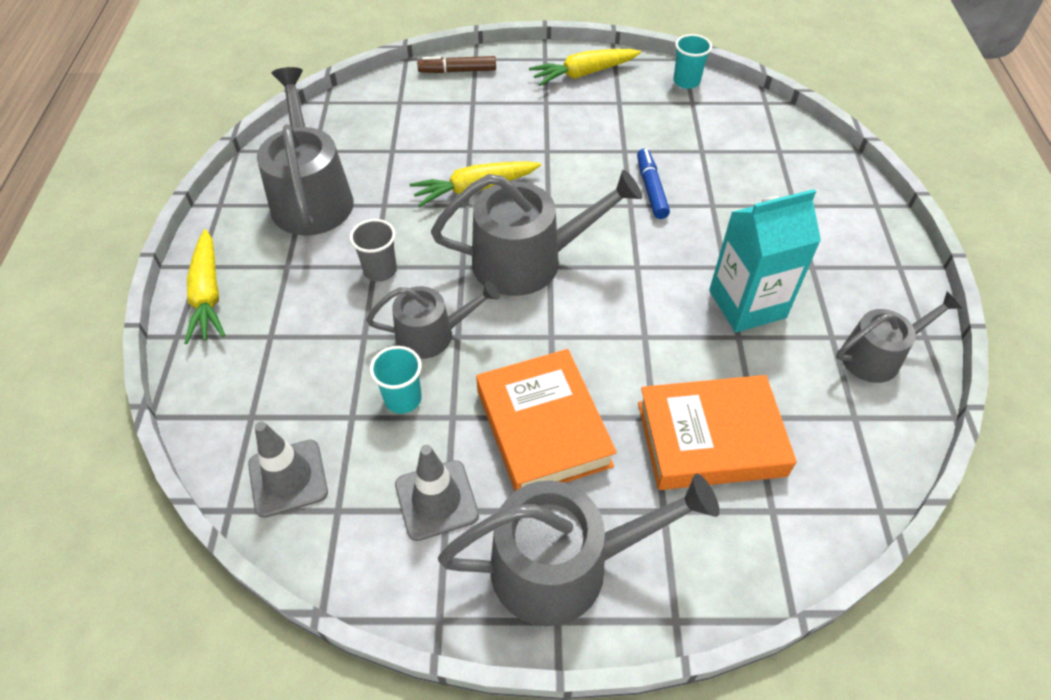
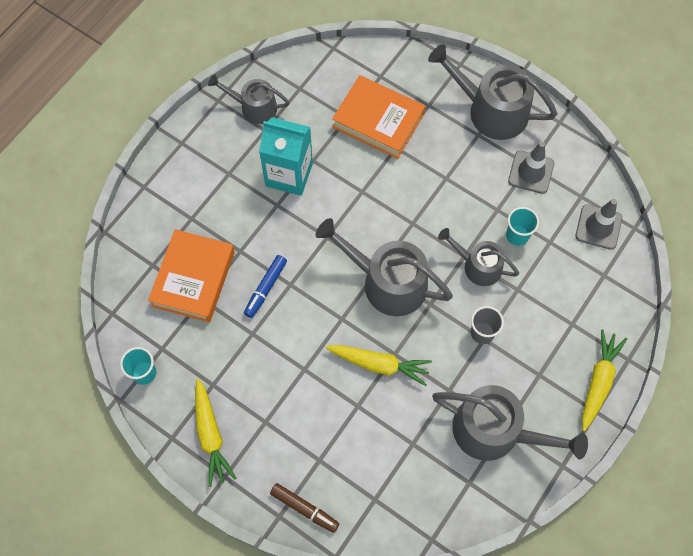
camera: 145 degrees left, 15 degrees up
grey watering can [257,67,354,236] -> grey watering can turned 90 degrees counterclockwise [432,385,588,461]
orange book [476,349,617,491] -> orange book moved to [148,229,235,322]
yellow carrot [529,49,641,86] -> yellow carrot turned 60 degrees clockwise [195,379,236,487]

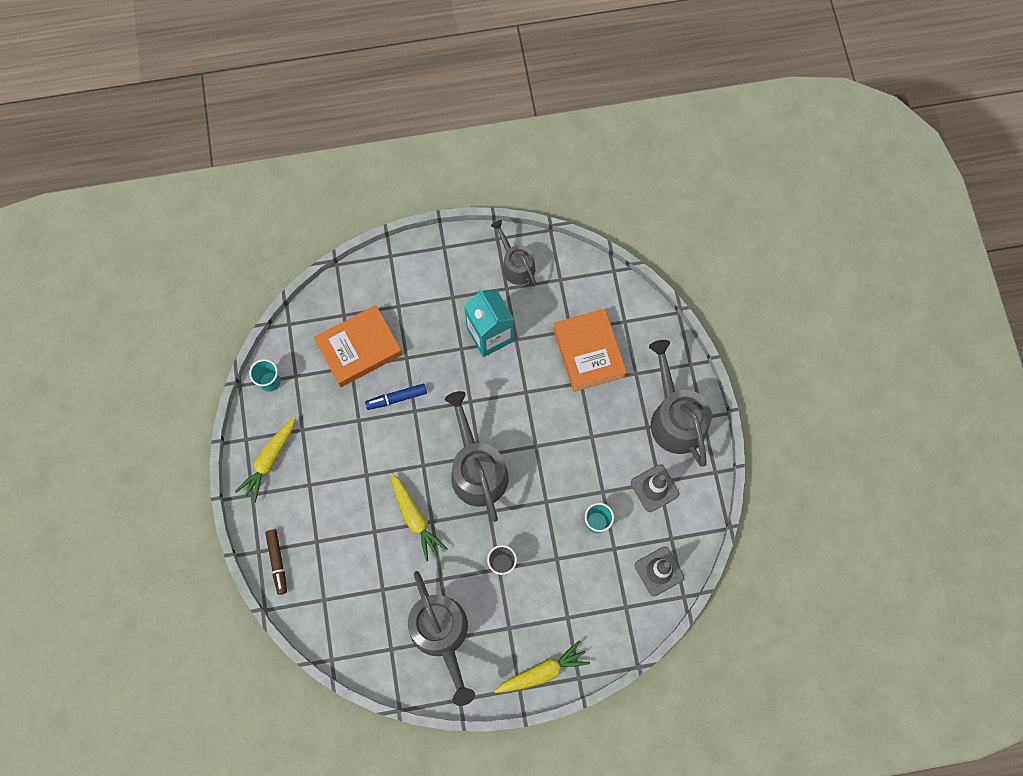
camera: 45 degrees right, 5 degrees up
grey watering can [438,228,519,286] -> none

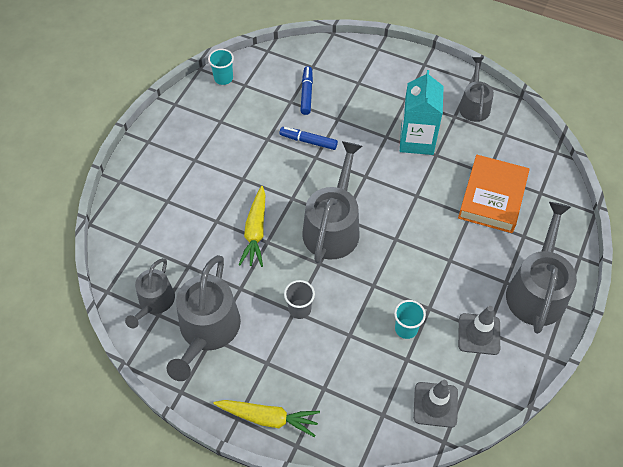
camera: 35 degrees right, 15 degrees down
yellow carrot [235,417,296,503] -> none
brown marker [265,529,287,595] -> none
orange book [314,305,403,387] -> blue marker [300,66,313,115]
none -> grey watering can [125,258,175,328]

